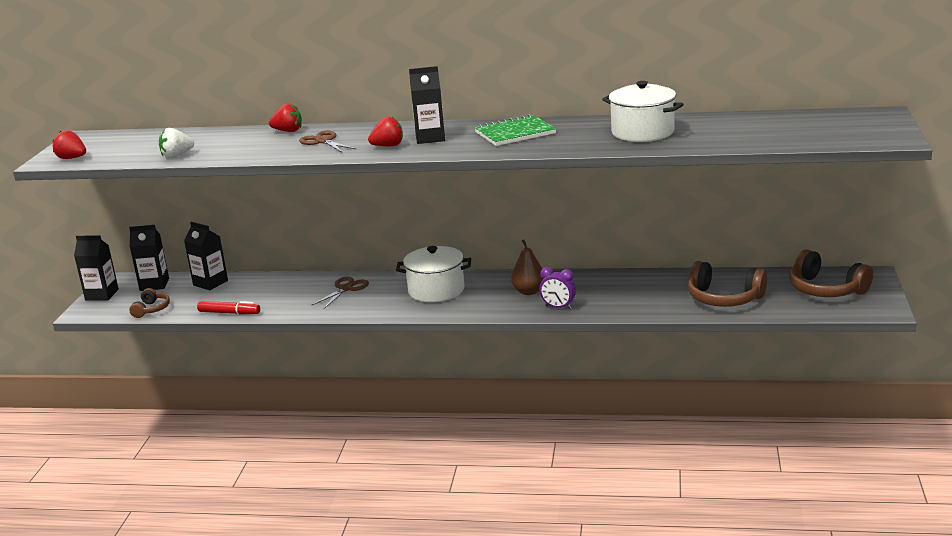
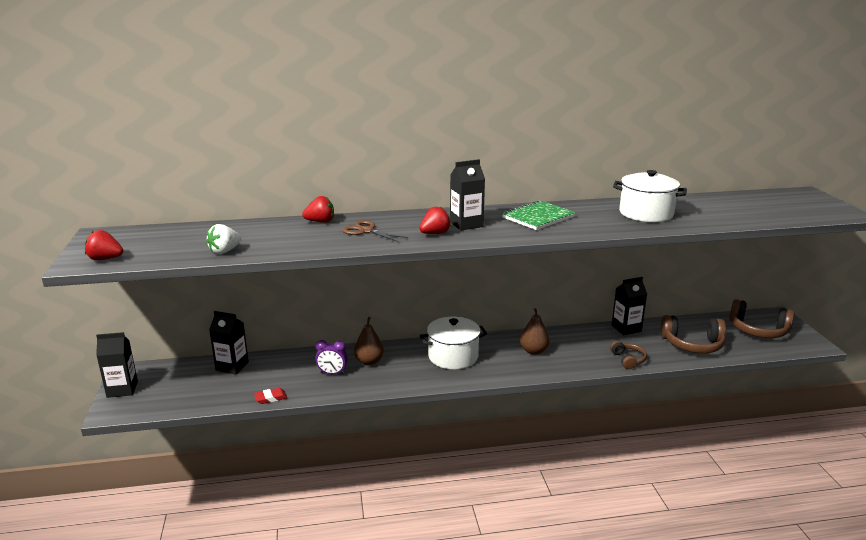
camera: 20 degrees left, 0 degrees up
black carton [129,225,169,291] -> black carton moved to [612,277,647,335]
brown headphones [129,288,170,318] -> brown headphones moved to [610,341,647,369]
red marker [197,301,260,315] -> red eraser [254,388,287,404]
brown scissors [312,276,369,309] -> brown pear [354,317,384,365]
purple clock [539,267,576,309] -> purple clock moved to [315,340,348,374]

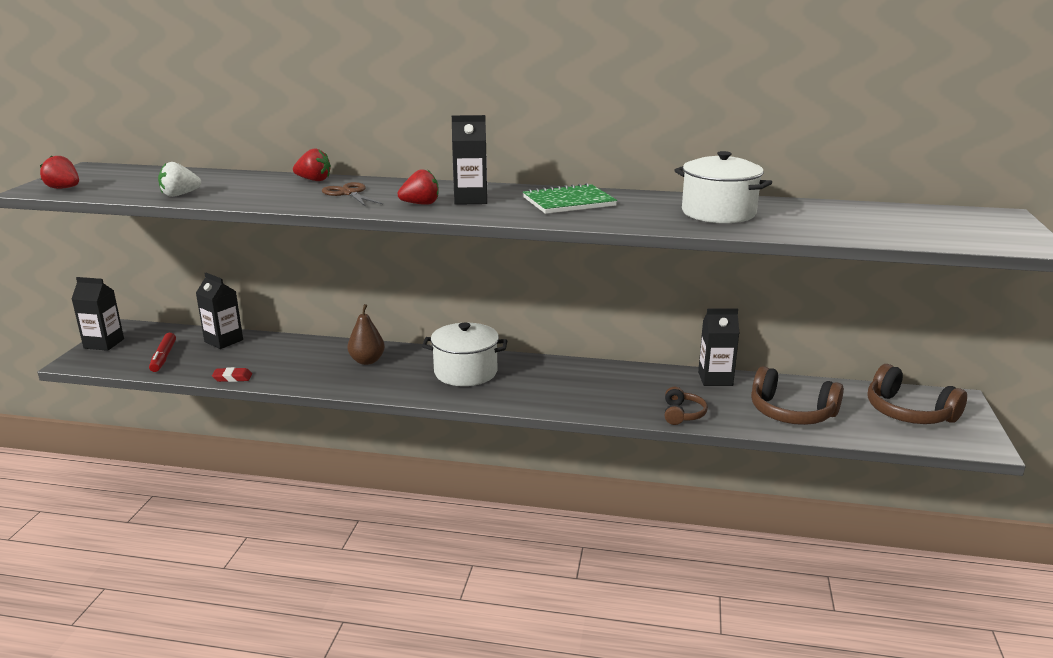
camera: 20 degrees right, 0 degrees up
purple clock [315,340,348,374] -> none
brown pear [520,308,550,355] -> none
none -> red marker [149,333,176,372]

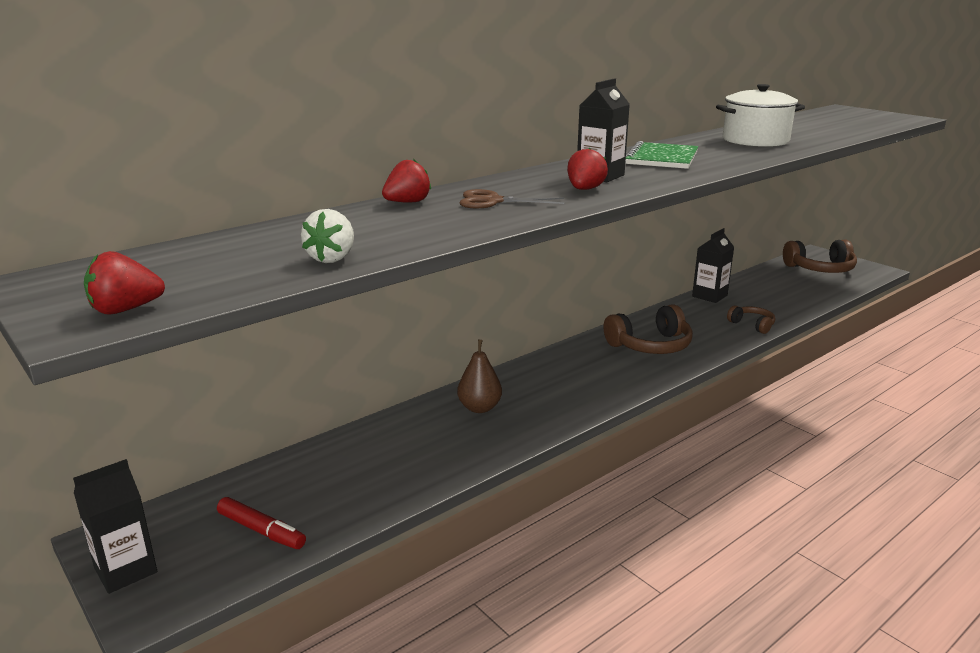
camera: 50 degrees left, 0 degrees up
black carton [196,273,243,349] -> none
red eraser [212,367,252,382] -> none
white pot [422,323,508,386] -> none
brown headphones [751,366,844,425] -> brown headphones moved to [604,304,693,354]

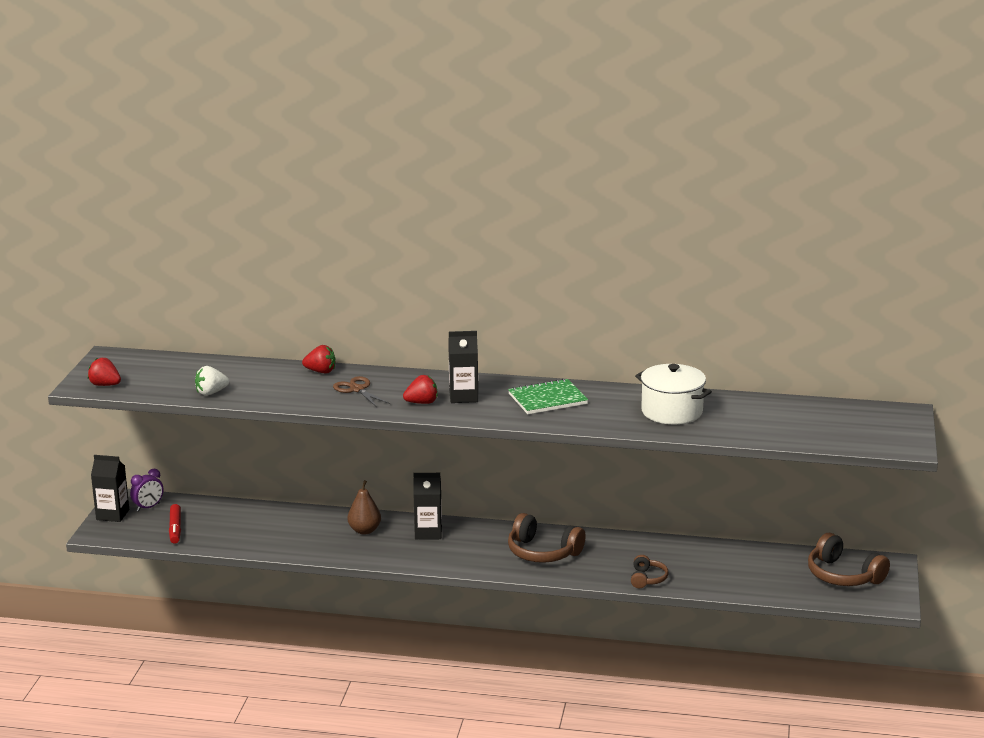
camera: 50 degrees right, 0 degrees up
black carton [692,228,734,303] -> black carton moved to [413,473,442,540]
none -> purple clock [130,469,164,511]

